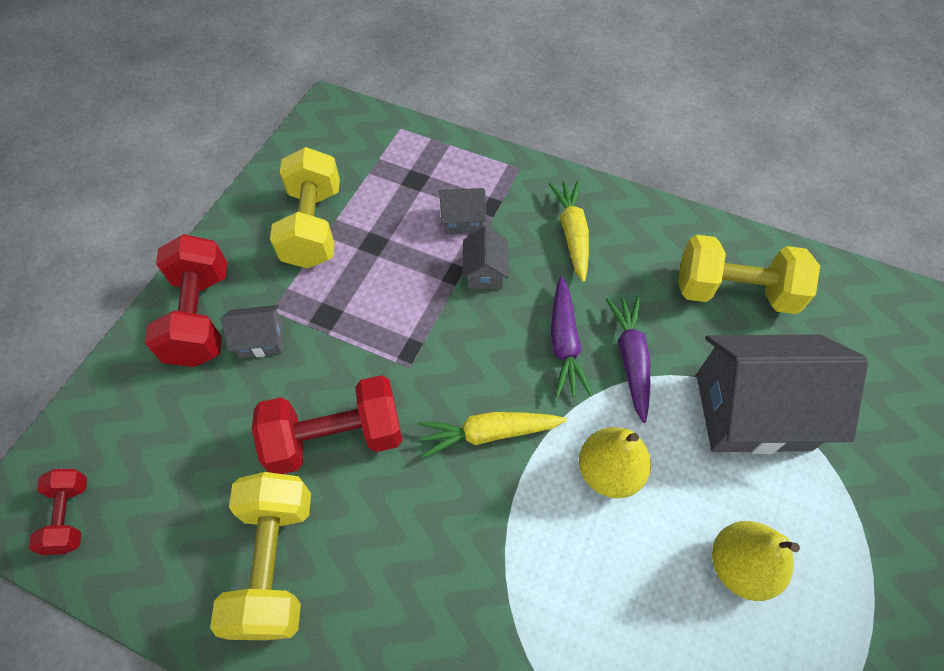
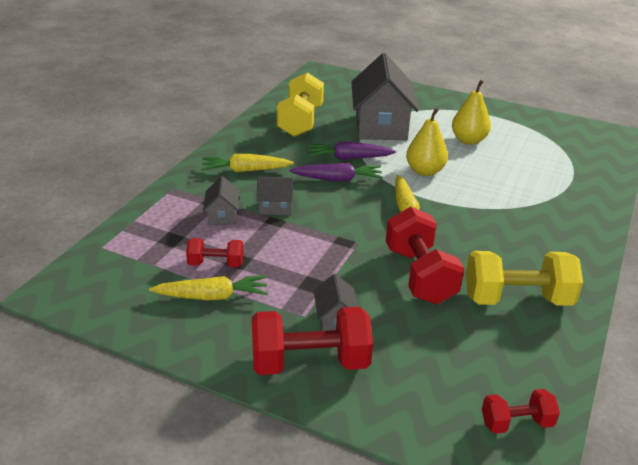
camera: 90 degrees left, 25 degrees down
yellow dumbbell [270,147,340,269] -> yellow carrot [149,275,268,300]
none -> red dumbbell [186,238,243,267]

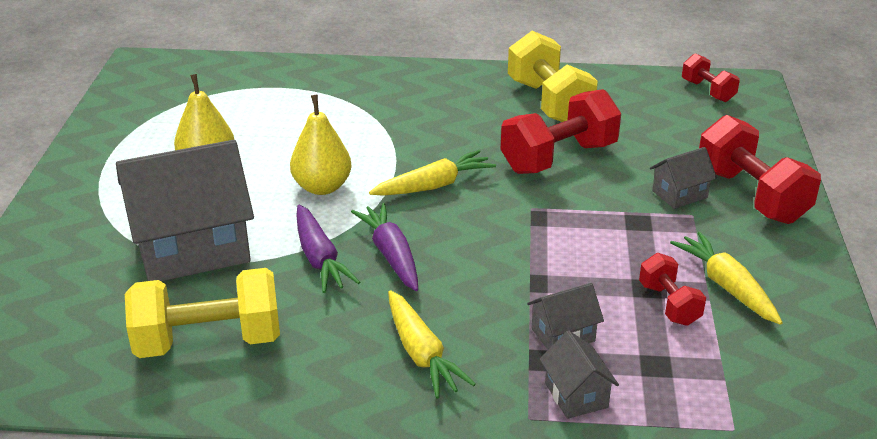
camera: 110 degrees left, 0 degrees up
grey house [256,177,294,215] -> grey house moved to [539,331,619,419]

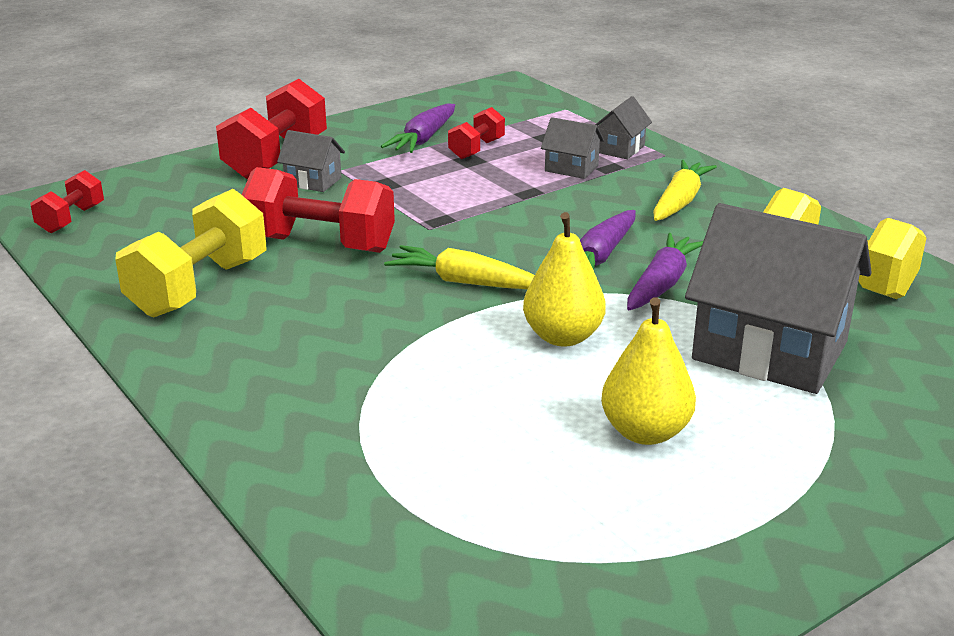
camera: 130 degrees left, 5 degrees down
yellow carrot [670,232,783,325] -> purple carrot [381,103,455,153]

